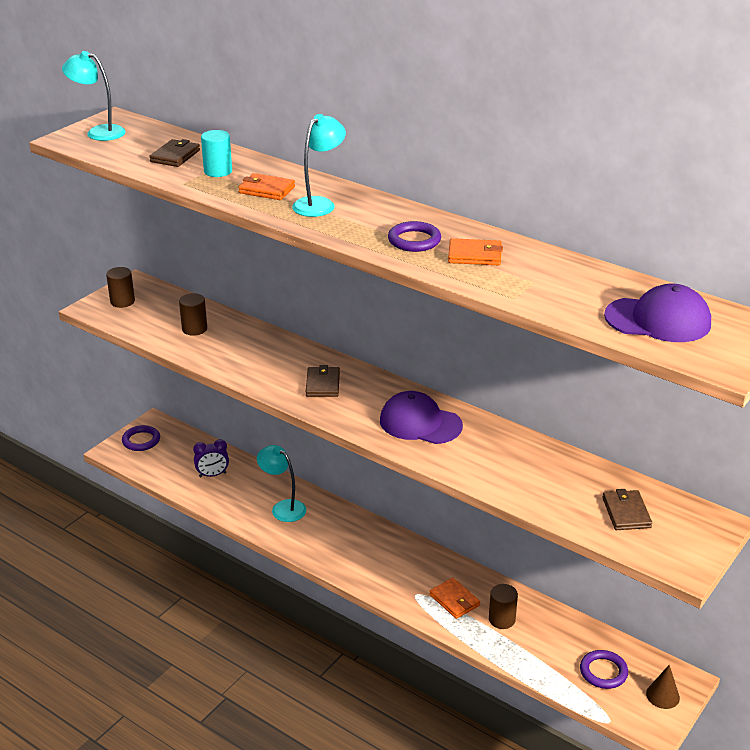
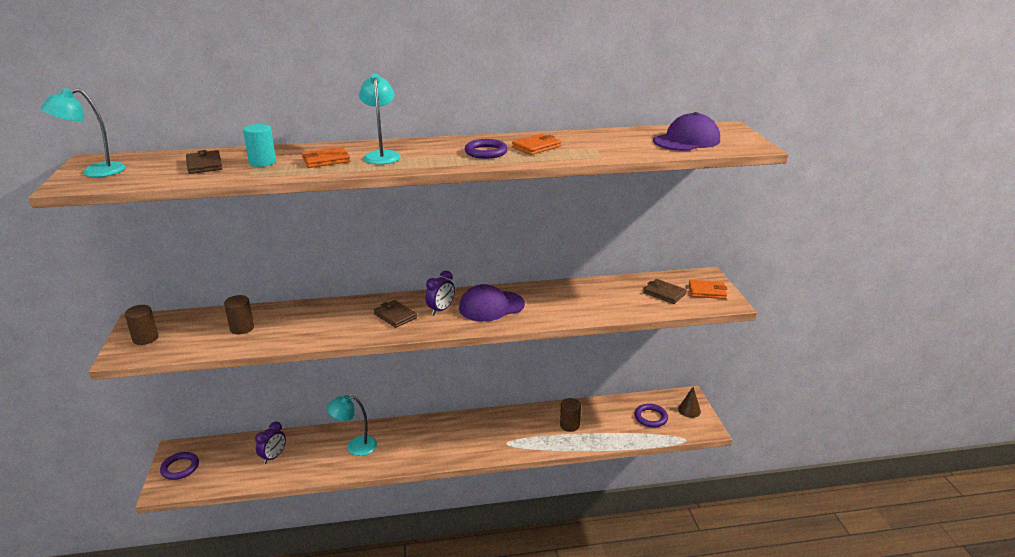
camera: 45 degrees left, 5 degrees down
orange wallet [429,578,480,619] -> orange wallet moved to [689,280,727,299]
none -> purple clock [425,270,455,315]

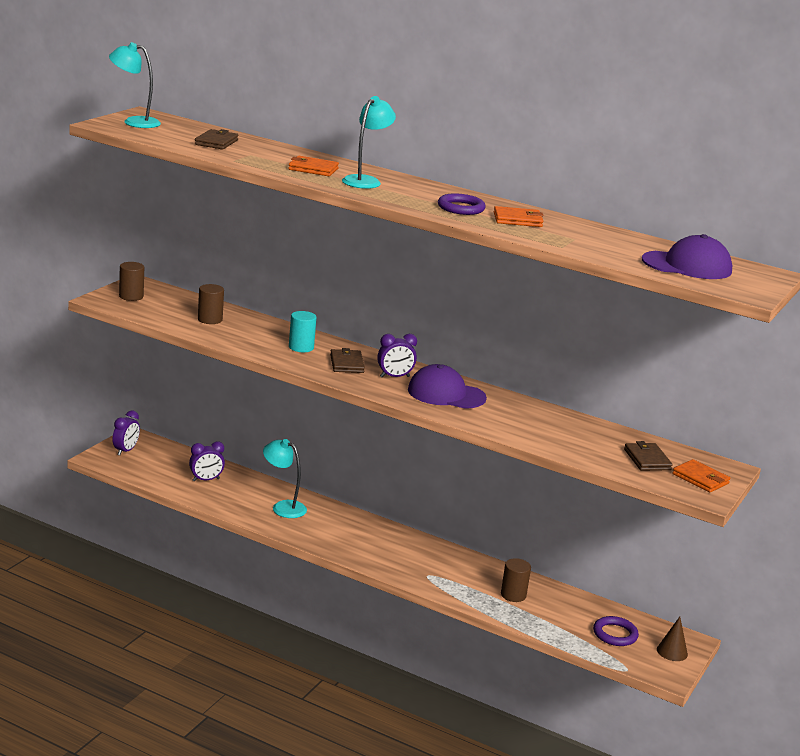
camera: 35 degrees right, 5 degrees down
purple ring [160,452,199,480] -> purple clock [112,410,140,456]
turquoise cylinder [243,124,276,167] -> turquoise cylinder moved to [289,311,317,352]

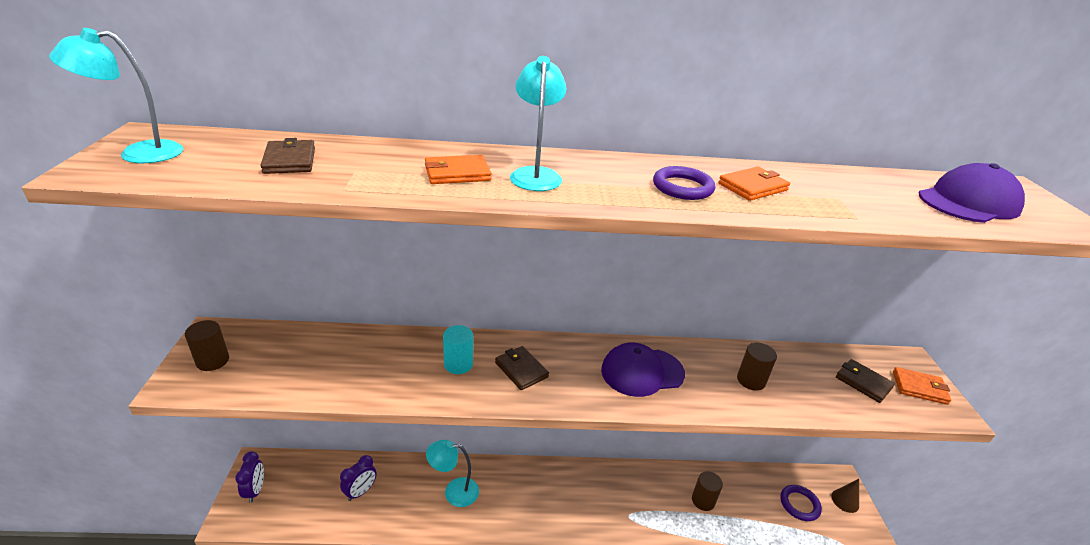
camera: 30 degrees left, 10 degrees up
brown cylinder [198,284,224,324] -> brown cylinder moved to [737,343,777,391]
purple clock [377,334,417,377] -> none

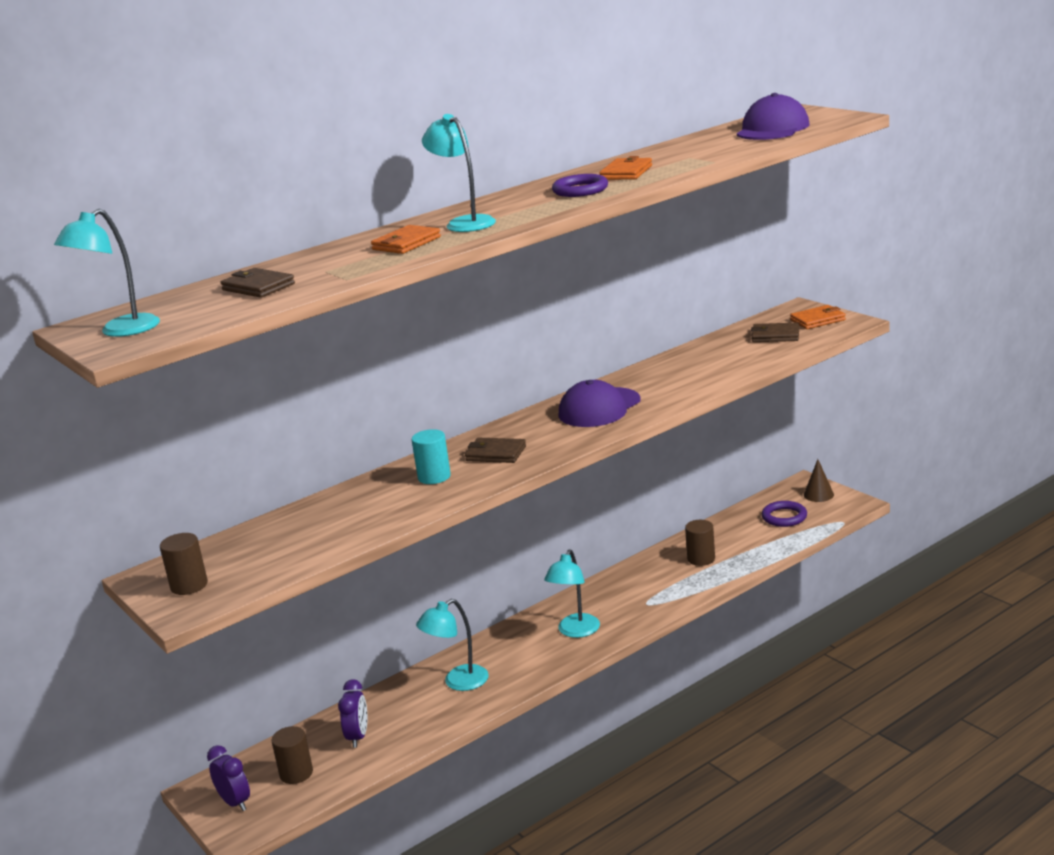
camera: 30 degrees left, 10 degrees down
brown cylinder [737,343,777,391] -> brown cylinder moved to [271,726,313,784]
none -> turquoise lamp [544,549,600,638]

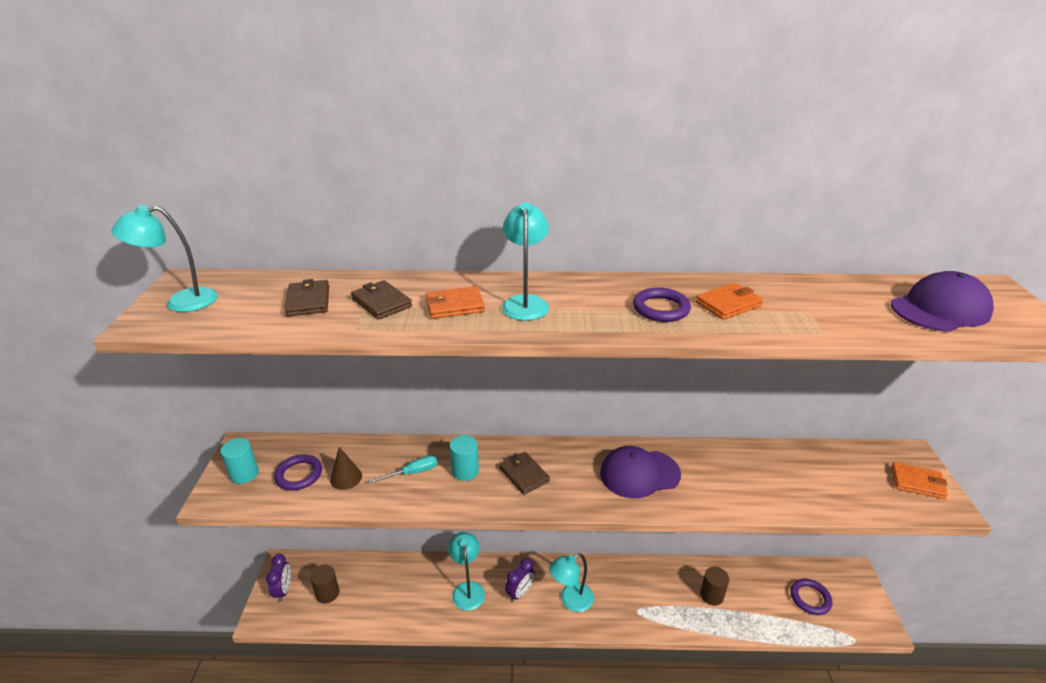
camera: 35 degrees right, 10 degrees up
brown cylinder [160,533,208,595] -> turquoise cylinder [220,438,259,484]
purple clock [338,679,367,748] -> purple clock moved to [505,558,535,602]
turquoise lamp [416,599,489,691] -> turquoise lamp turned 75 degrees clockwise [448,532,485,611]
brown wallet [751,322,799,342] -> brown wallet moved to [351,280,412,320]
brown cone [804,459,834,502] -> brown cone moved to [330,447,362,490]
none -> purple ring [274,454,322,491]
none -> turquoise screwdriver [369,455,437,484]

